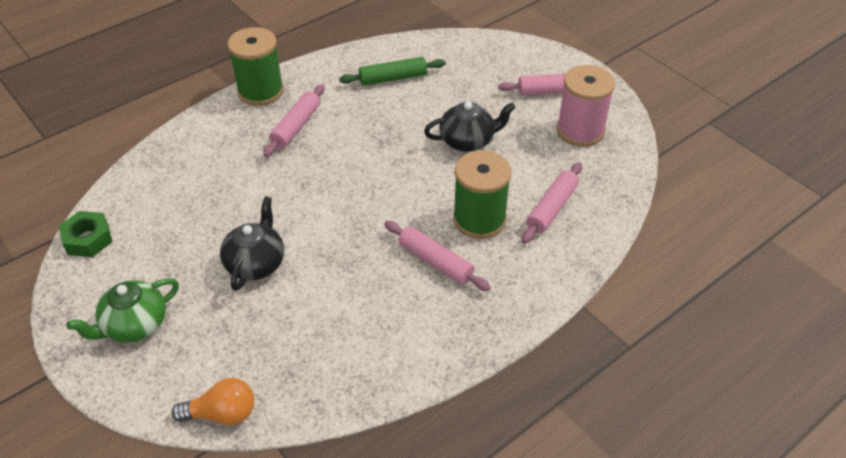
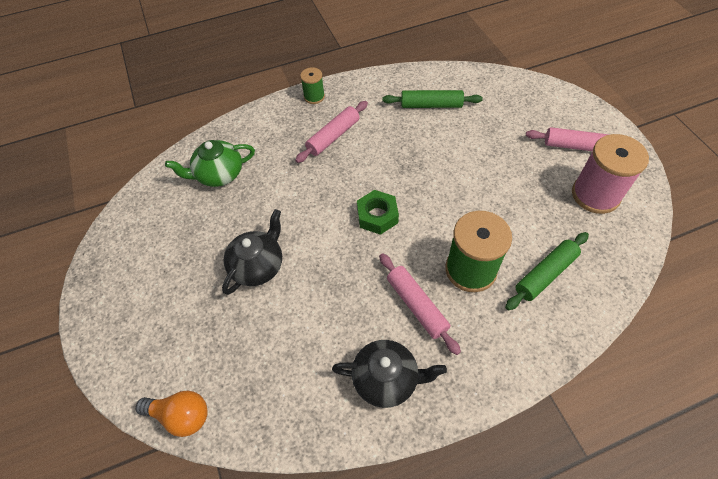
camera: 20 degrees right, 10 degrees up
green nut [59,211,113,257] -> green nut moved to [357,190,399,235]
green teapot [66,278,179,342] -> green teapot moved to [165,140,255,187]
green spool [227,27,284,106] -> green spool [300,67,325,104], size x0.52
black teapot [424,101,516,152] -> black teapot moved to [332,340,447,408]
pink rolling pin [522,162,582,244] -> green rolling pin [505,232,589,310]

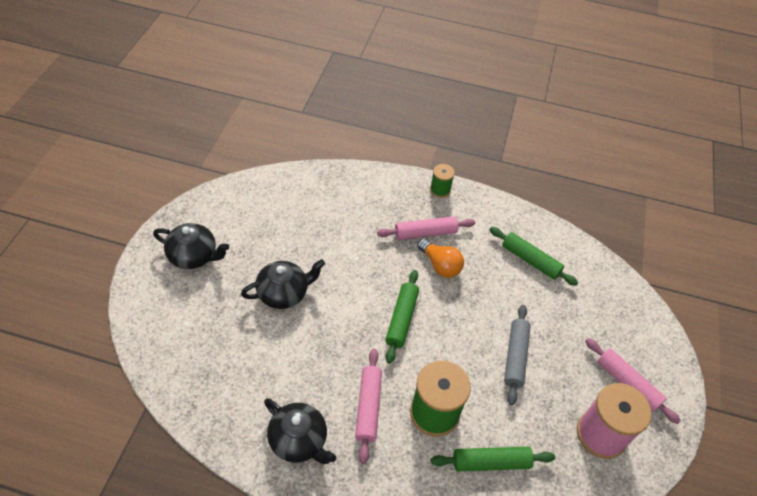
camera: 30 degrees right, 5 degrees down
orange light bulb [136,391,208,437] -> orange light bulb moved to [417,239,464,278]
green teapot [165,140,255,187] -> none
green nut [357,190,399,235] -> green rolling pin [385,270,419,364]
none -> black teapot [153,223,229,269]
none -> grey rolling pin [504,305,531,405]

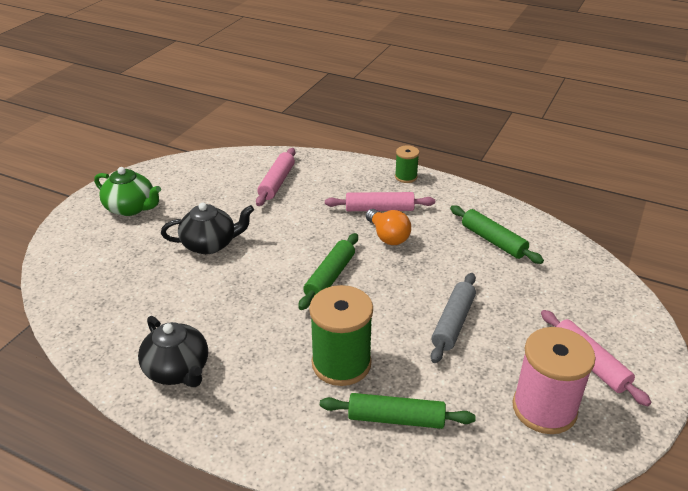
camera: 15 degrees right, 15 degrees down
black teapot [153,223,229,269] -> green teapot [94,167,161,216]
pink rolling pin [355,349,382,464] -> pink rolling pin moved to [256,148,295,206]

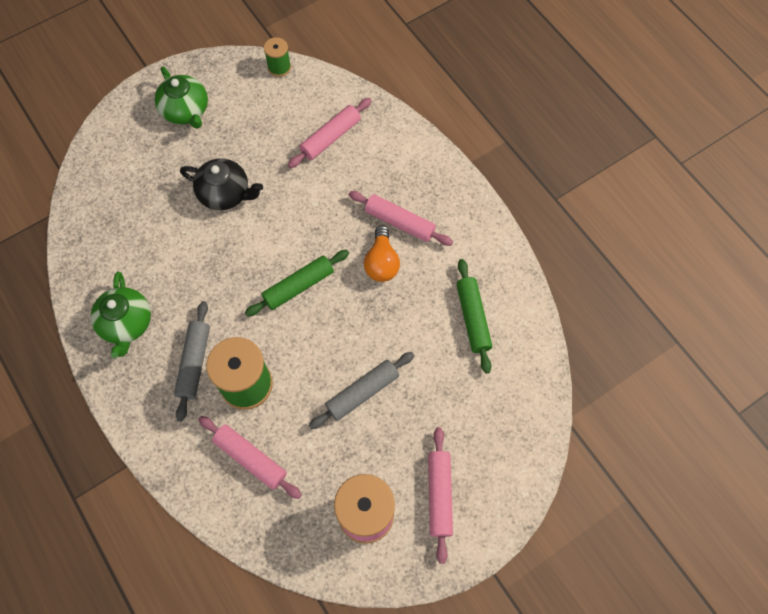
camera: 30 degrees right, 30 degrees up
black teapot [138,316,208,387] -> green teapot [91,271,151,358]
green rolling pin [320,393,476,429] -> pink rolling pin [198,416,302,499]
green spool [395,145,419,183] -> green spool moved to [264,37,291,77]
none -> grey rolling pin [174,301,210,422]

